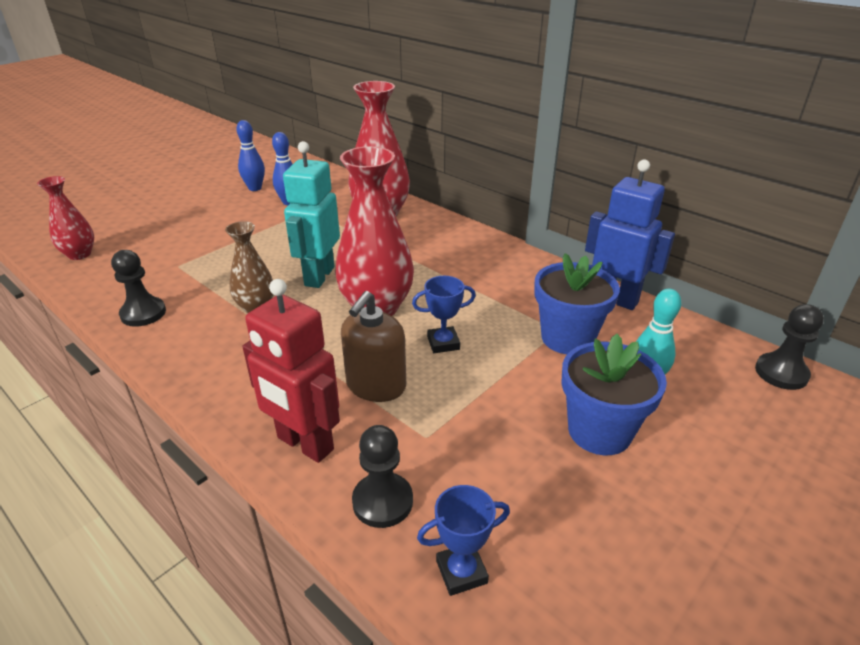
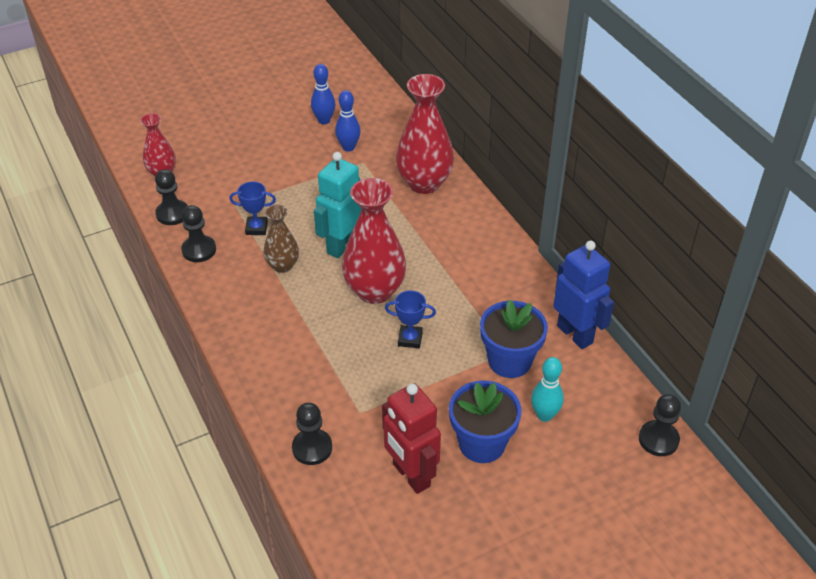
camera: 20 degrees right, 10 degrees up
red robot [243,279,340,463] -> red robot moved to [382,383,441,494]
brown soap dispenser [341,291,406,402] -> none
blue trophy [417,485,510,596] -> blue trophy moved to [229,182,276,235]
none -> black pawn [155,169,188,225]

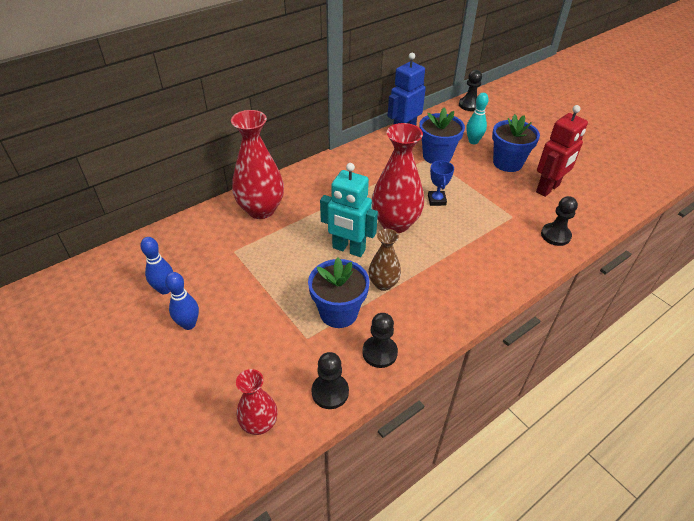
camera: 100 degrees left, 0 degrees up
blue trophy [229,182,276,235] -> blue flower pot [308,258,370,328]
blue bowling pin [335,90,360,152] -> blue bowling pin moved to [165,272,199,330]

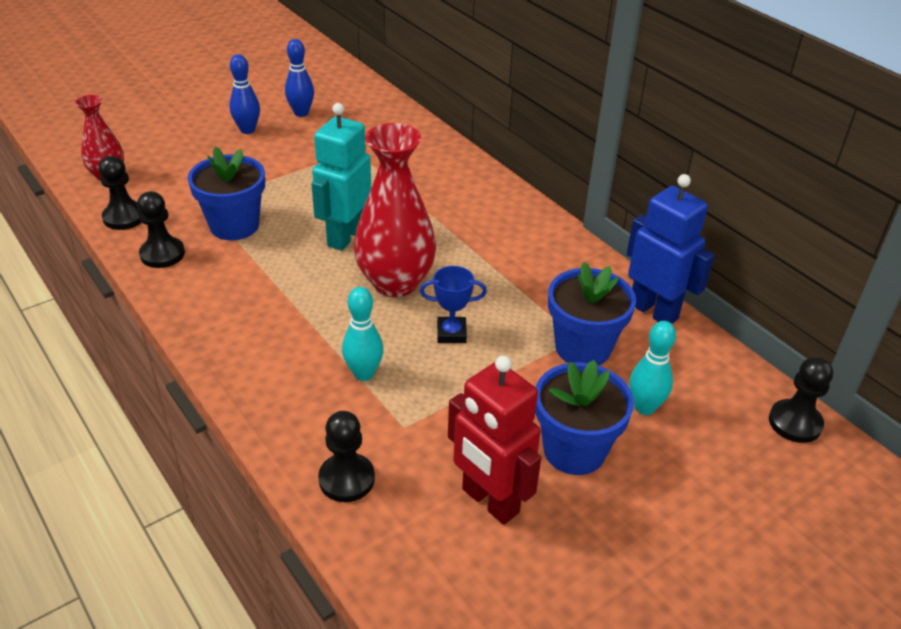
camera: 90 degrees right, 5 degrees down
red vase [231,110,284,219] -> none
brown vase [369,229,401,291] -> none
none -> turquoise bowling pin [342,287,383,381]

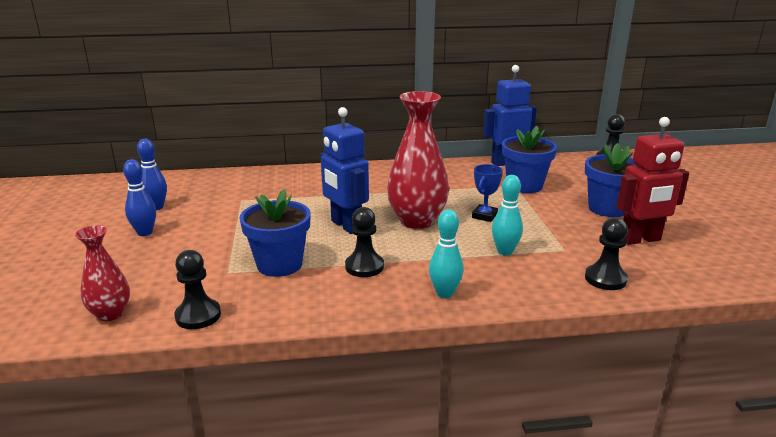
camera: 60 degrees left, 15 degrees down
black pawn [137,191,185,268] -> black pawn moved to [345,207,384,277]
turquoise robot [311,103,371,251] -> blue robot [321,107,369,234]
turquoise bowling pin [629,321,676,415] -> turquoise bowling pin moved to [429,209,464,298]

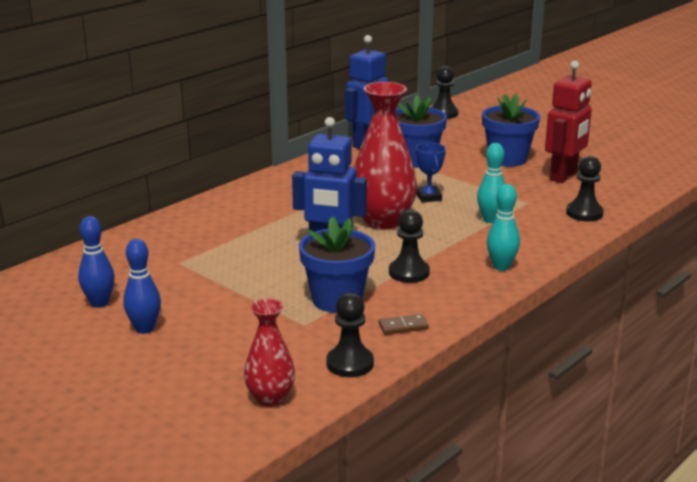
camera: 40 degrees left, 0 degrees up
none -> brown domino [379,314,429,335]

